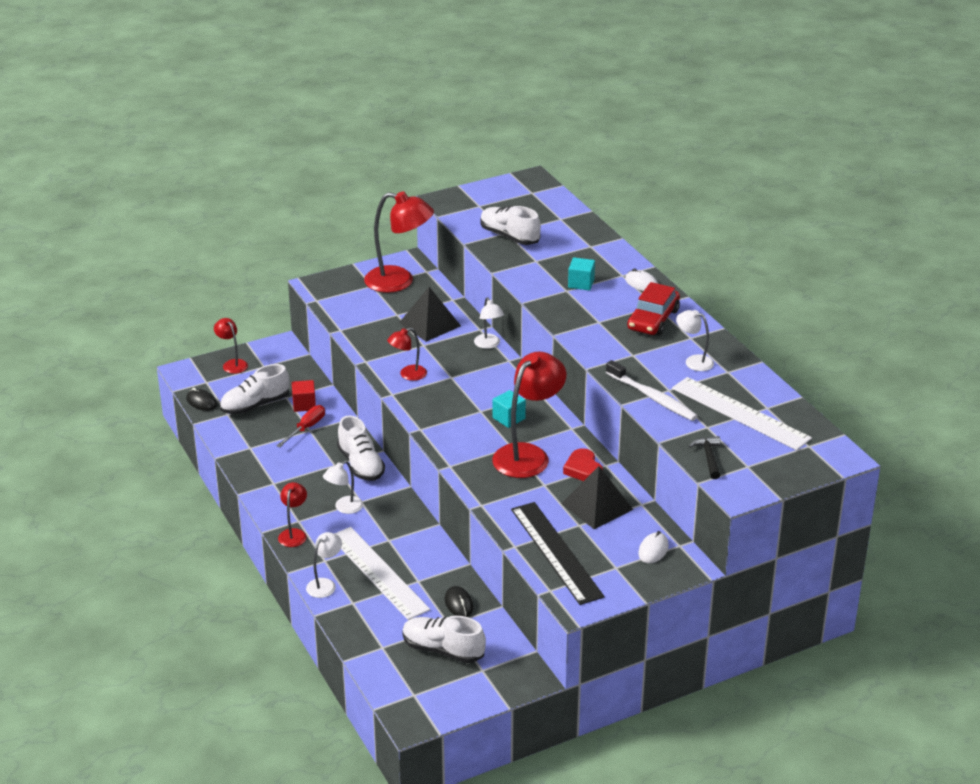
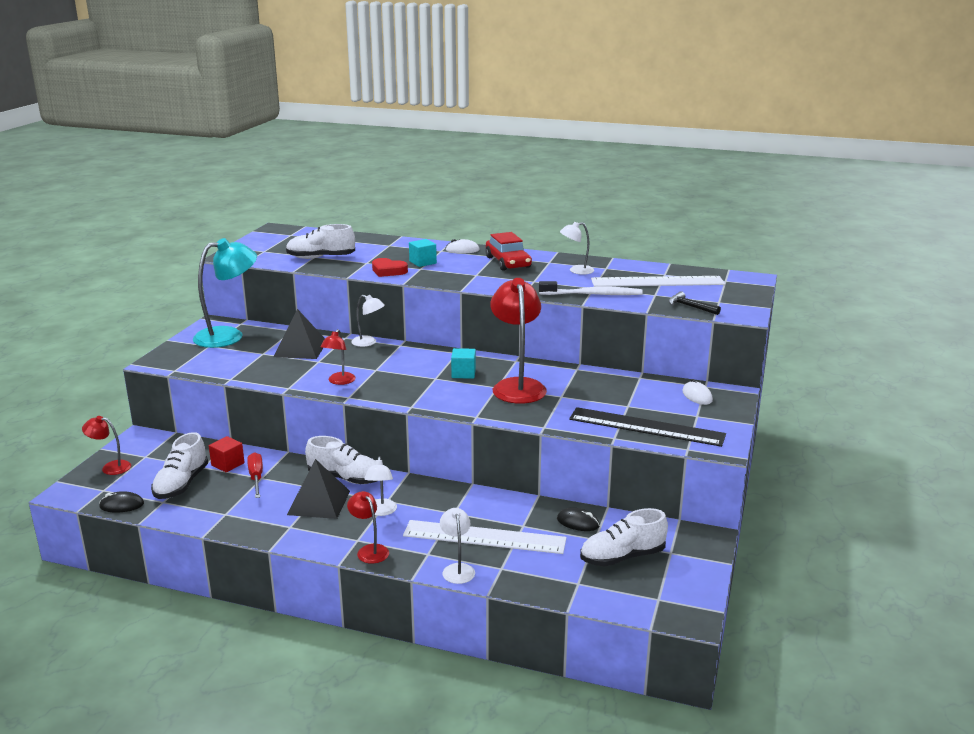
camera: 45 degrees left, 10 degrees down
red lamp [364,191,434,293] -> turquoise lamp [193,238,257,348]
black pyramid [561,466,633,529] -> black pyramid moved to [287,459,350,519]
red heart [563,448,603,481] -> red heart moved to [372,258,408,277]

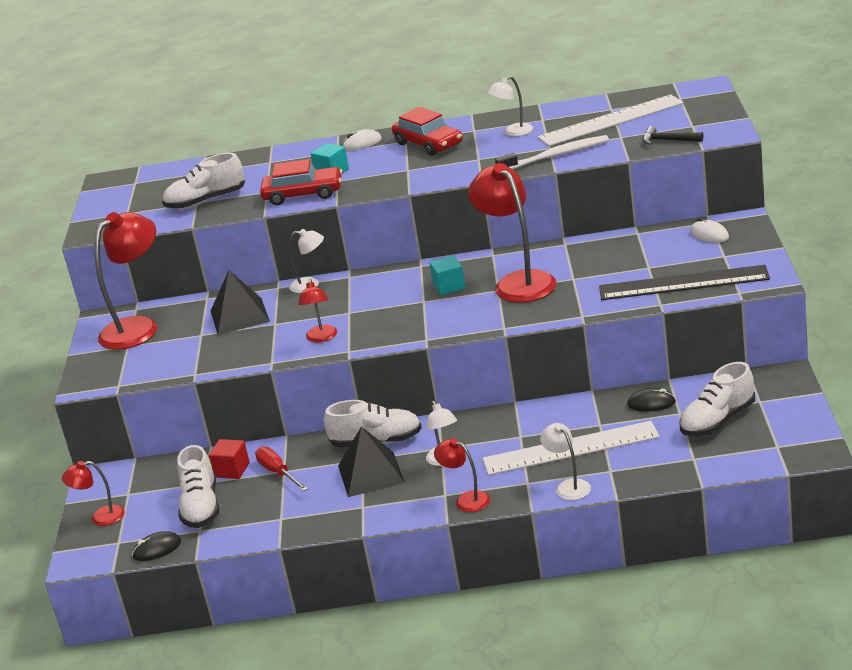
camera: 15 degrees left, 5 degrees up
turquoise lamp [193,238,257,348] -> red lamp [95,212,157,350]
red heart [372,258,408,277] -> red car [260,159,342,205]

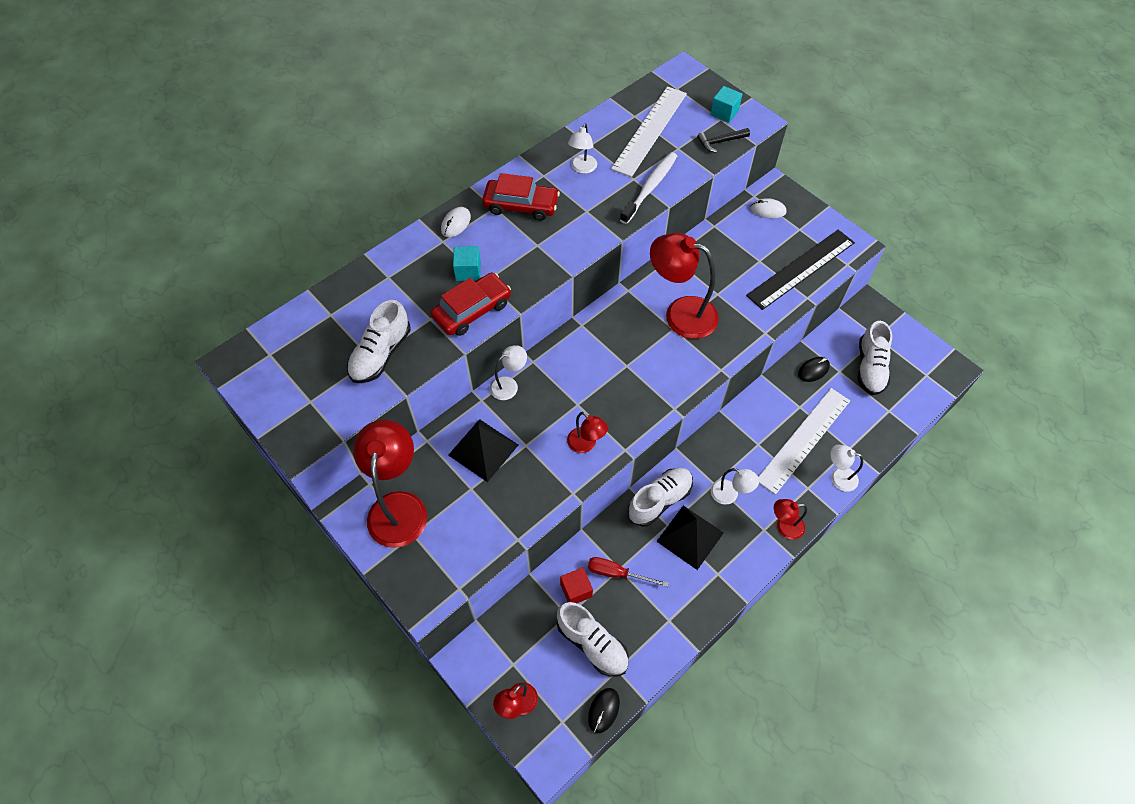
camera: 45 degrees left, 30 degrees up
turquoise cube [429,255,466,295] -> turquoise cube moved to [710,86,742,123]

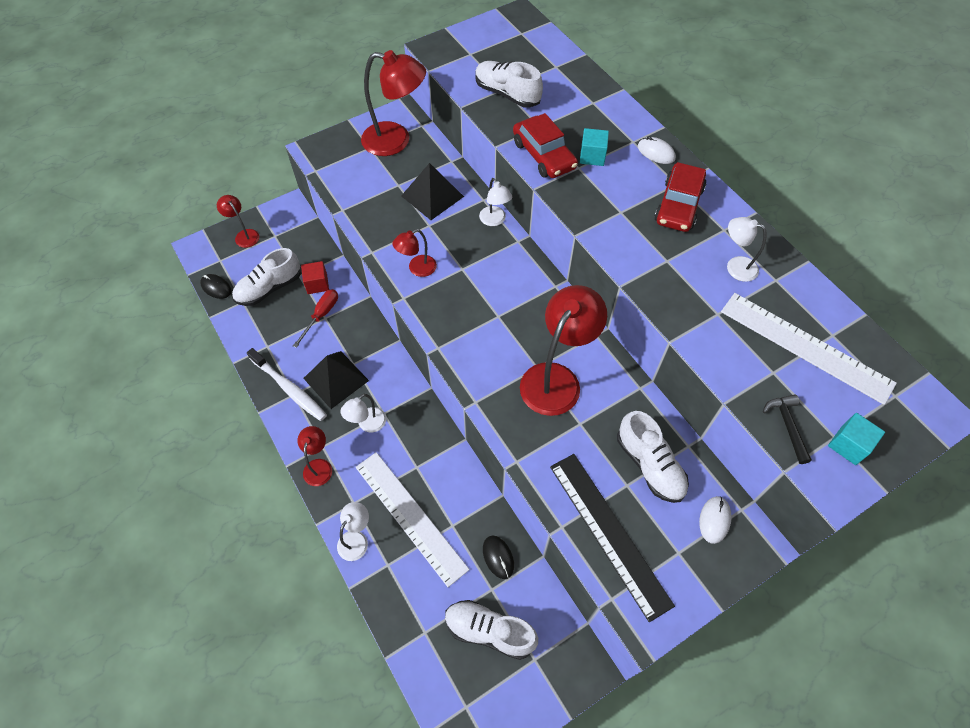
camera: 100 degrees right, 0 degrees up
white toothbrush [620,152,677,224] -> white toothbrush moved to [247,348,327,421]
white shoe [628,468,693,527] -> white shoe moved to [617,411,689,503]

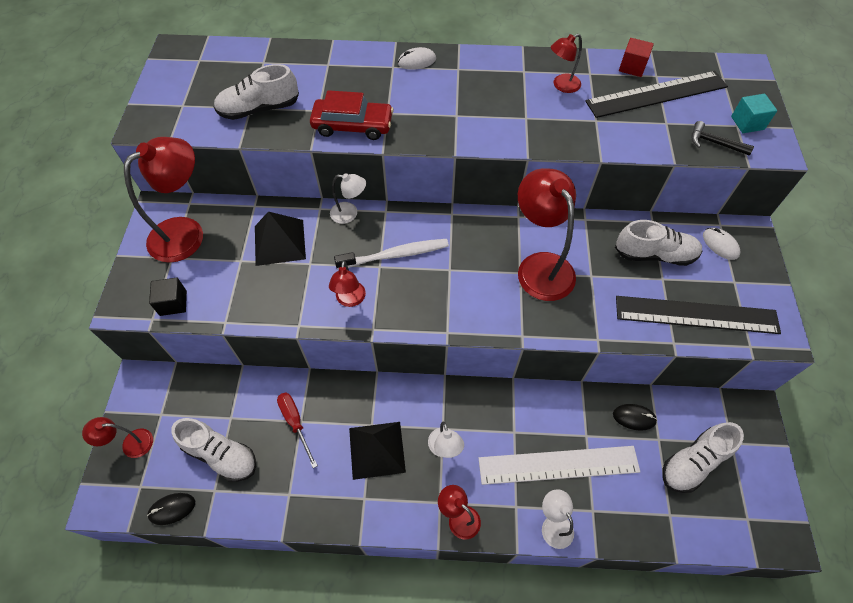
camera: 55 degrees left, 0 degrees up
white shoe [232,248,301,306] -> white shoe turned 60 degrees counterclockwise [171,418,256,482]
white toothbrush [247,348,327,421] -> white toothbrush moved to [334,239,449,269]
red cube [301,261,329,294] -> red cube moved to [619,38,654,77]
turquoise cube [580,128,609,166] -> none
red car [655,162,706,232] -> none
white ruler [721,293,897,405] -> black ruler [585,71,728,118]
white lamp [727,217,766,282] -> red lamp [551,34,582,93]
none -> black cube [149,278,187,316]

